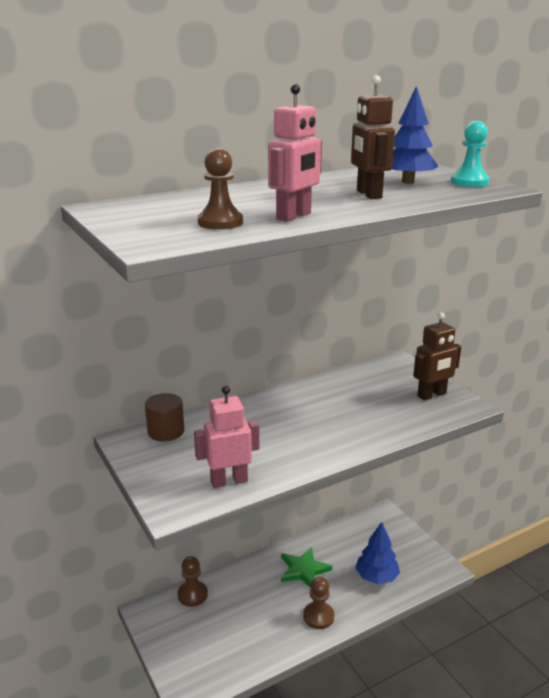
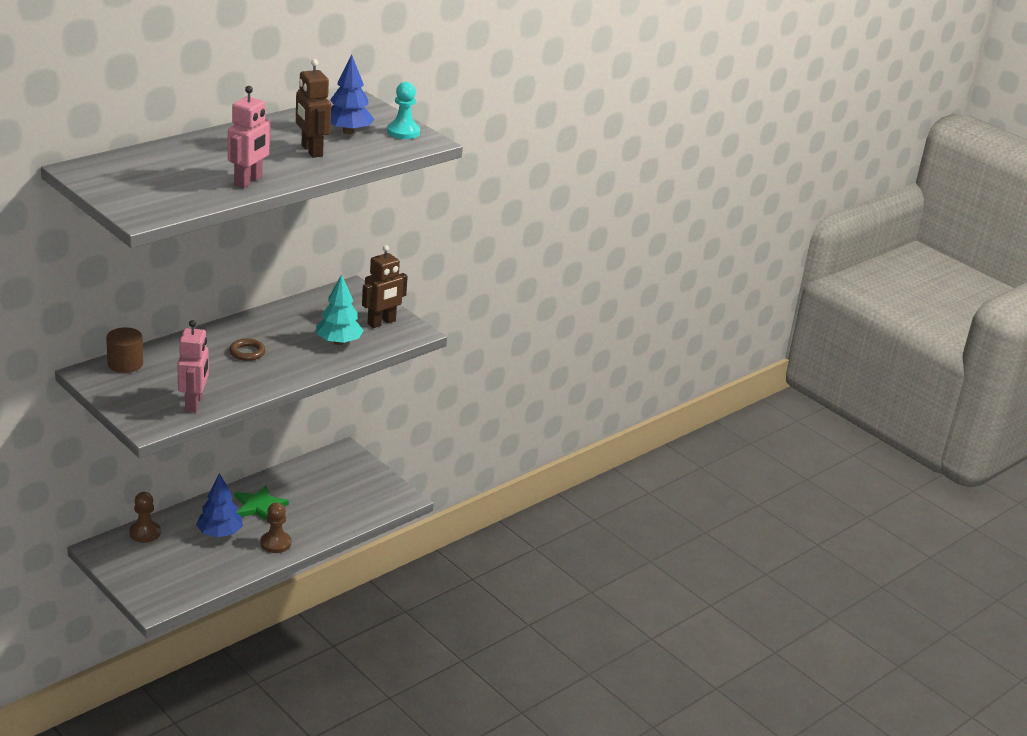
camera: 15 degrees left, 5 degrees up
pink robot [194,386,259,488] -> pink robot turned 120 degrees clockwise [177,320,209,412]
brown pawn [198,148,243,230] -> none
blue tree [356,522,400,584] -> blue tree moved to [196,473,243,537]
none -> brown ring [229,339,265,361]
none -> turquoise tree [316,274,364,345]

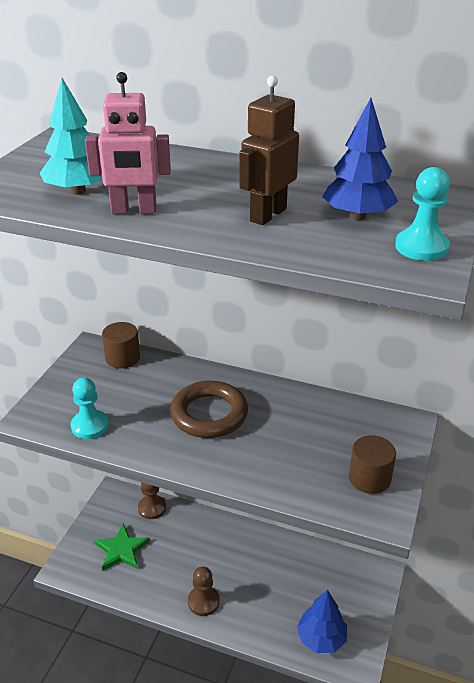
camera: 65 degrees right, 5 degrees up
pink robot [177,320,209,412] -> turquoise pawn [71,378,109,439]
blue tree [196,473,243,537] -> blue tree moved to [297,590,347,653]
brown ring [229,339,265,361] -> brown ring [170,381,248,438], size x1.92
green star [235,485,289,521] -> green star moved to [94,523,150,571]
turquoise tree [316,274,364,345] -> turquoise tree moved to [39,78,102,195]
brown robot [362,245,408,328] -> brown cylinder [349,435,396,494]

